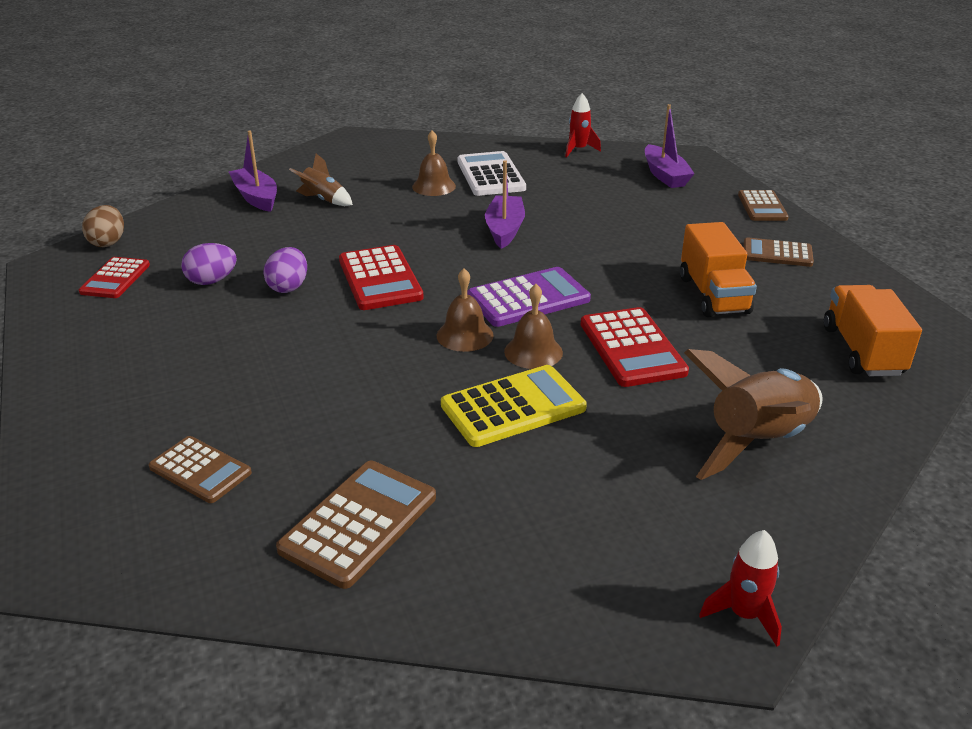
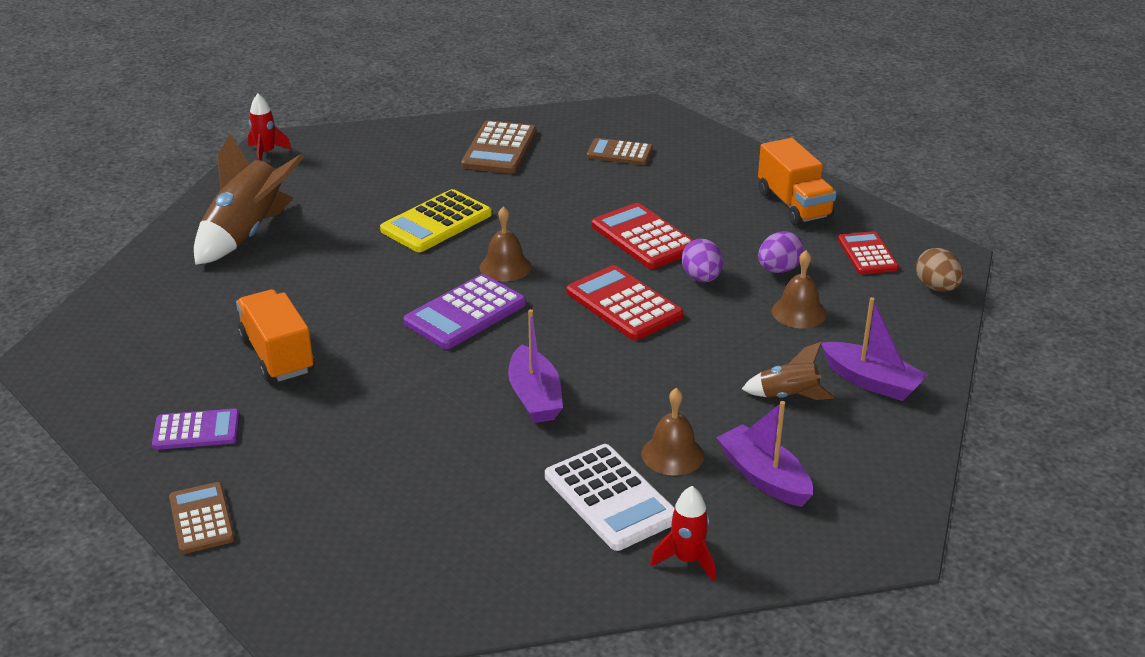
camera: 160 degrees right, 0 degrees up
brown bell [504,284,563,369] -> brown bell moved to [772,250,827,328]
red rocket [565,93,601,157] -> red rocket moved to [650,486,715,581]
red calculator [581,307,689,387] -> red calculator moved to [592,203,694,269]
purple boat [645,104,695,188] -> purple boat moved to [716,401,813,507]
brown calculator [744,237,814,267] -> purple calculator [152,408,240,450]
orange truck [824,285,922,376] -> orange truck moved to [758,138,837,226]

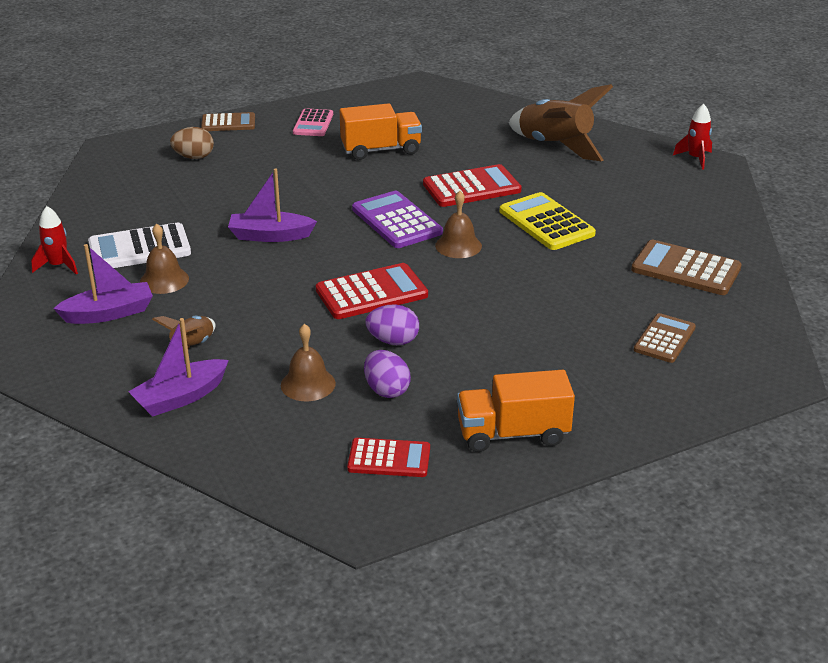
camera: 105 degrees right, 0 degrees up
purple calculator [152,408,240,450] -> pink calculator [293,108,333,136]
red calculator [592,203,694,269] -> red calculator moved to [423,164,522,207]
brown egg [916,248,963,292] -> brown egg moved to [170,127,214,159]

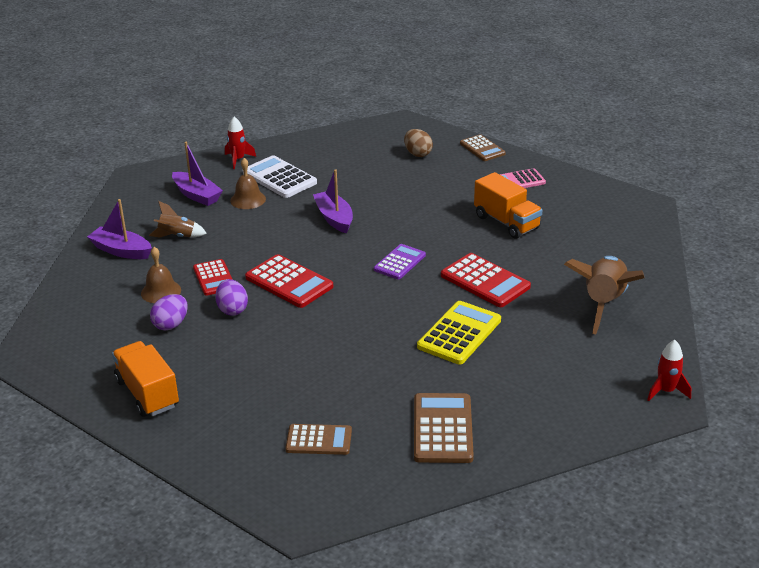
camera: 65 degrees right, 0 degrees up
red calculator [347,438,430,477] -> red calculator moved to [193,259,233,296]
purple calculator [352,191,443,248] -> purple calculator [374,244,426,279], size x0.66
brown bell [435,191,482,258] -> none

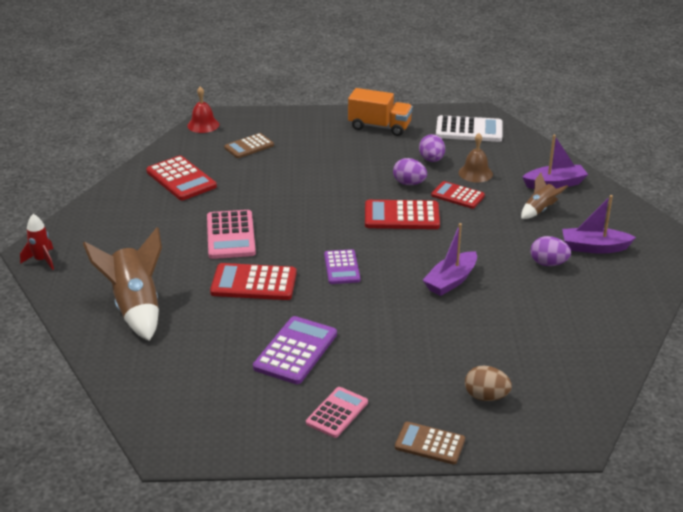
camera: 140 degrees right, 0 degrees up
red rocket [225,117,256,169] -> none
brown bell [230,158,266,209] -> purple egg [530,236,571,266]
white calculator [243,155,317,198] -> white calculator moved to [436,115,503,142]
purple boat [313,169,353,233] -> purple boat turned 105 degrees clockwise [423,223,477,296]
brown calculator [414,393,474,463] -> red calculator [146,156,217,200]
yellow calculator [417,301,501,365] -> pink calculator [207,210,256,259]
orange truck [474,172,542,239] -> purple calculator [253,316,337,384]
none -> red bell [187,86,219,133]

